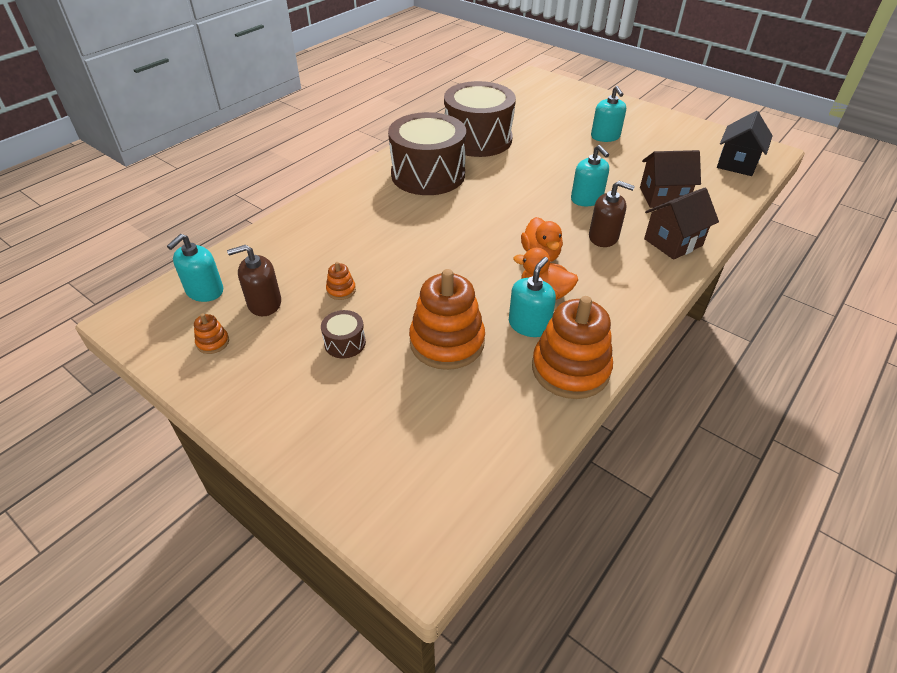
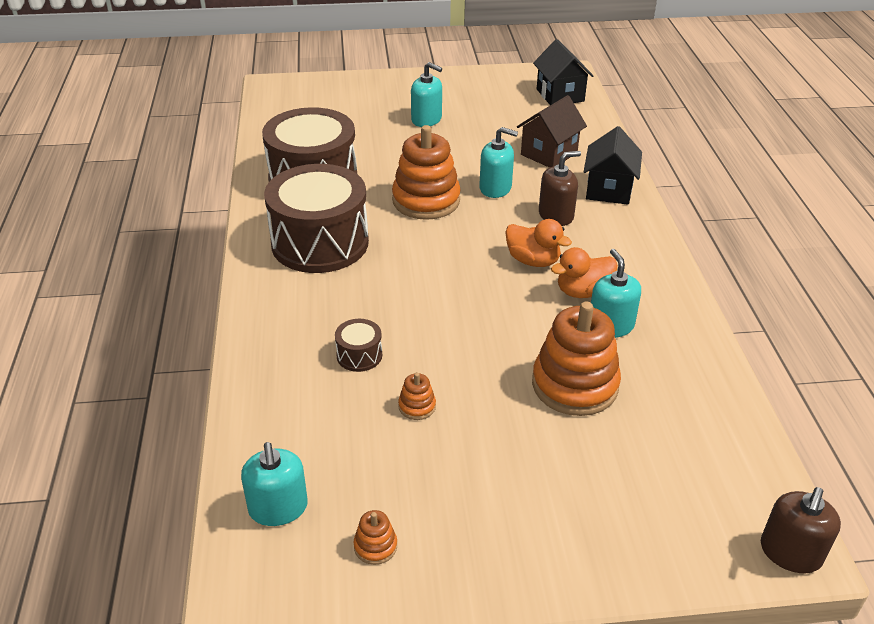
camera: 45 degrees left, 5 degrees down
brown soap dispenser [227,245,281,316] -> brown soap dispenser moved to [761,487,841,573]
brown drum [321,310,366,358] -> brown drum moved to [335,319,382,372]
orange stacking toy [532,296,613,399] -> orange stacking toy moved to [392,125,461,220]
brown house [644,188,719,260] -> black house [584,126,642,205]

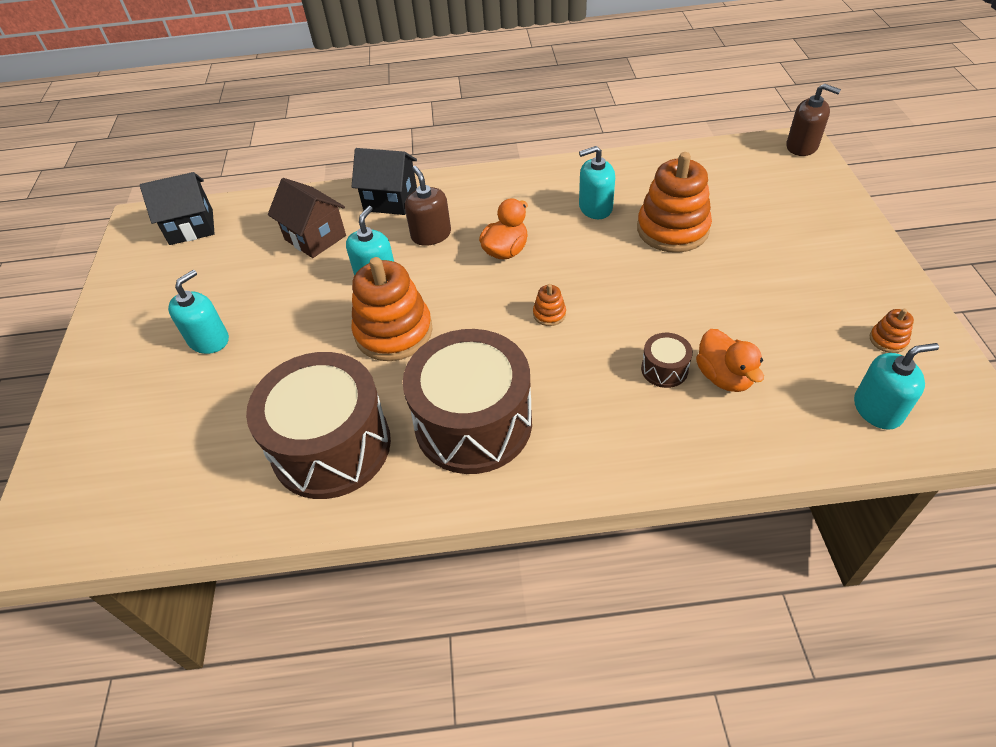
camera: 85 degrees left, 10 degrees up
orange stacking toy [398,373,436,420] -> orange stacking toy moved to [533,284,566,326]
orange duck [551,247,618,298] -> orange duck moved to [696,329,764,392]

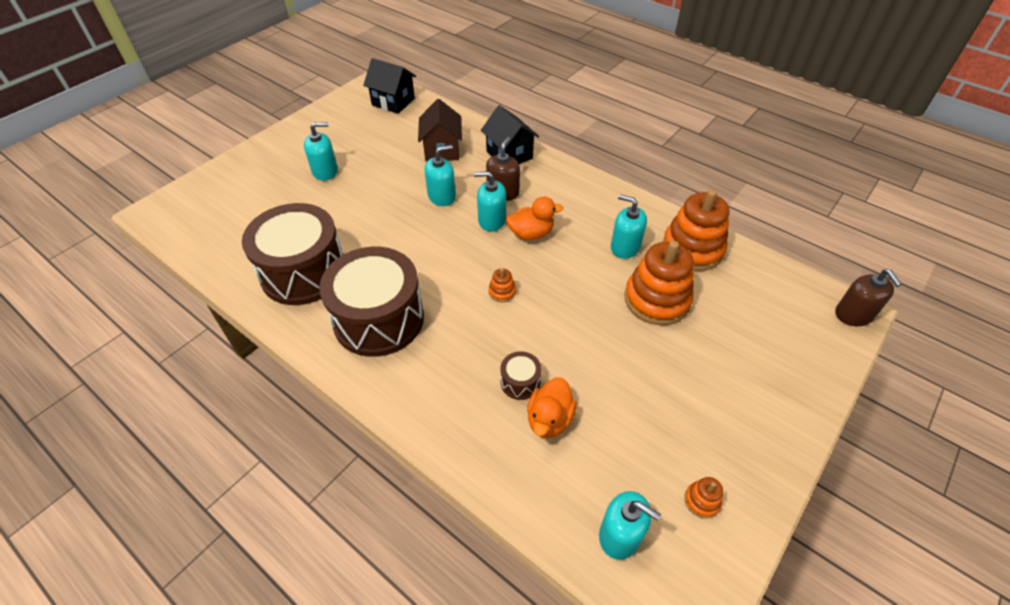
camera: 40 degrees right, 0 degrees up
orange stacking toy [352,257,432,361] -> orange stacking toy moved to [663,189,729,271]
none -> turquoise soap dispenser [474,171,506,232]

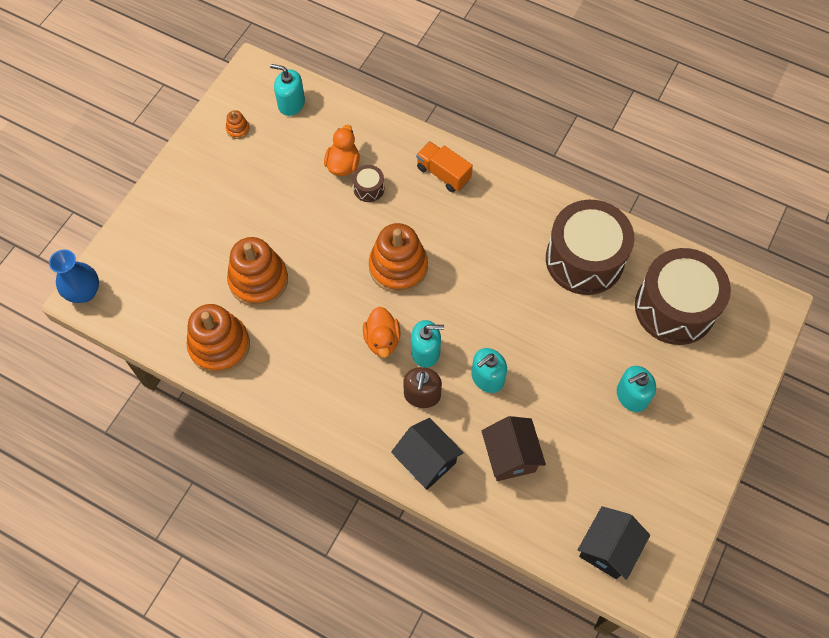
camera: 170 degrees right, 15 degrees up
brown drum [319,247,424,357] -> brown drum moved to [635,248,731,345]
black house [363,58,416,114] -> black house turned 75 degrees counterclockwise [578,506,650,580]
orange stacking toy [489,268,516,302] -> orange stacking toy [369,223,428,293], size x2.36
orange duck [506,197,563,240] -> orange duck turned 75 degrees counterclockwise [363,307,400,358]
turquoise soap dispenser [611,194,647,259] -> none
brown soap dispenser [835,270,902,326] -> blue vase [49,249,99,303]
none -> orange truck [416,141,473,192]

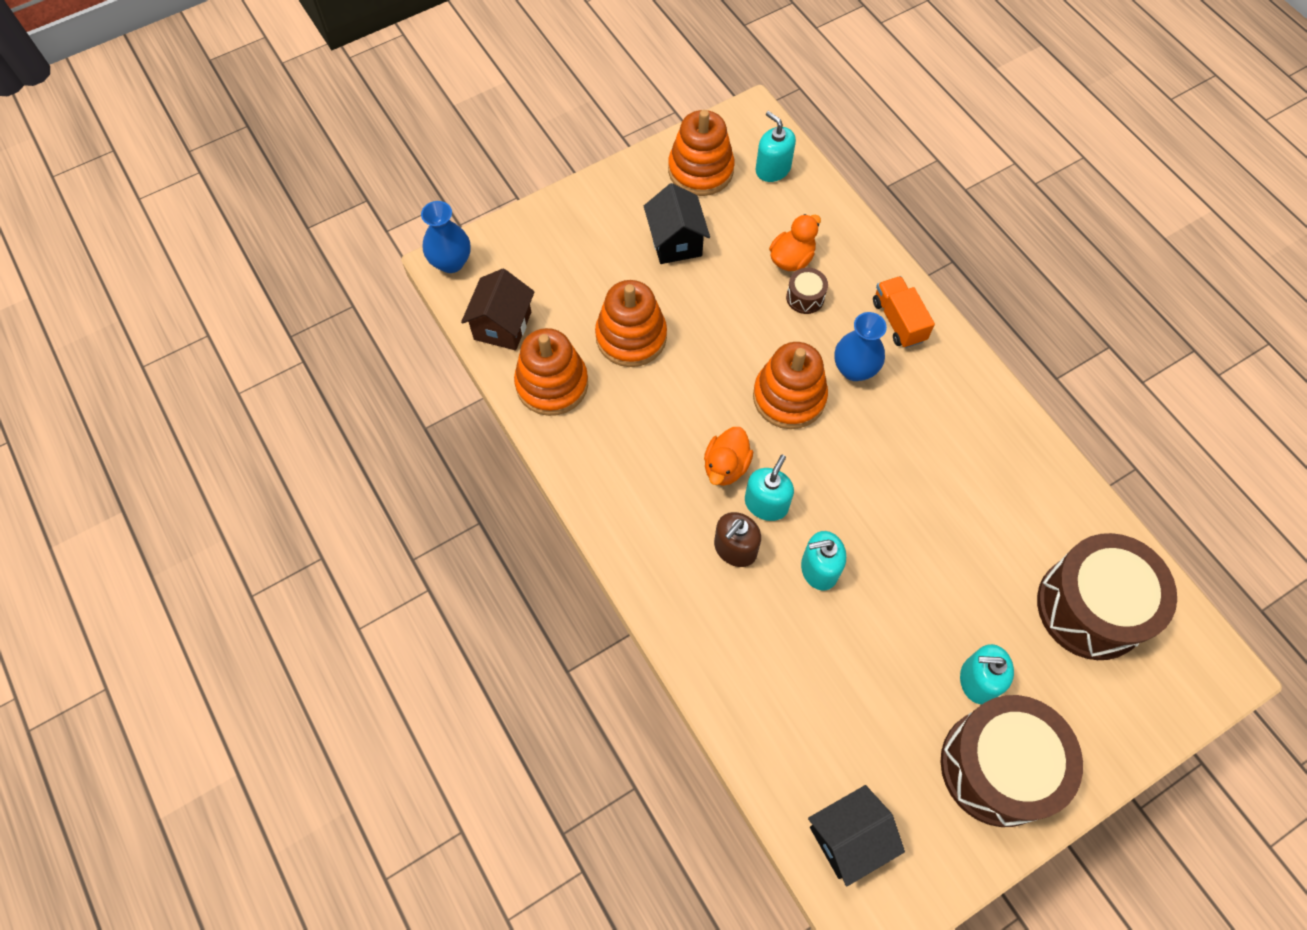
camera: 30 degrees right, 0 degrees up
orange stacking toy [226,110,250,139] -> orange stacking toy [668,110,735,196], size x2.36
black house [391,418,464,490] -> black house moved to [644,183,710,264]
turquoise soap dispenser [411,320,444,368] -> turquoise soap dispenser turned 90 degrees counterclockwise [745,455,794,521]
brown house [481,416,546,481] -> brown house moved to [461,269,535,350]
brown drum [546,200,634,295] -> brown drum moved to [941,695,1083,827]
none -> blue vase [835,312,887,381]

